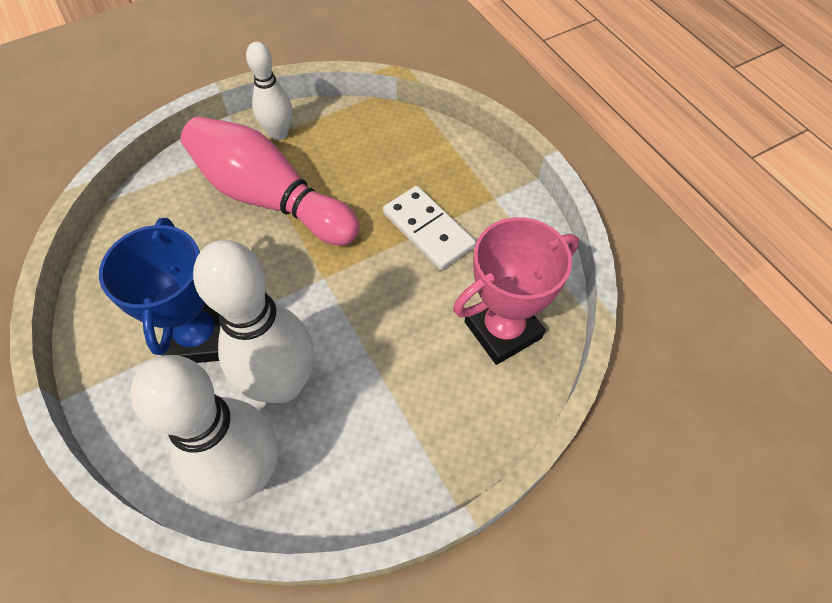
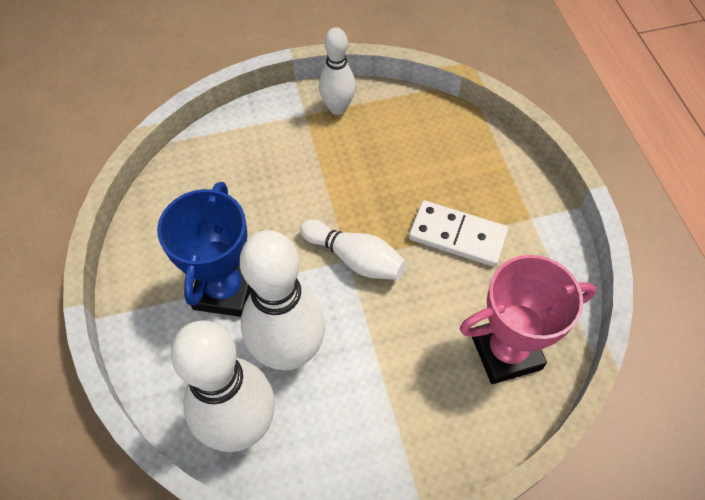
camera: 15 degrees right, 0 degrees up
pink bowling pin [181,116,360,245] -> none
white domino [383,186,476,270] -> white domino turned 45 degrees counterclockwise [409,201,508,267]
none -> white bowling pin [300,219,406,280]

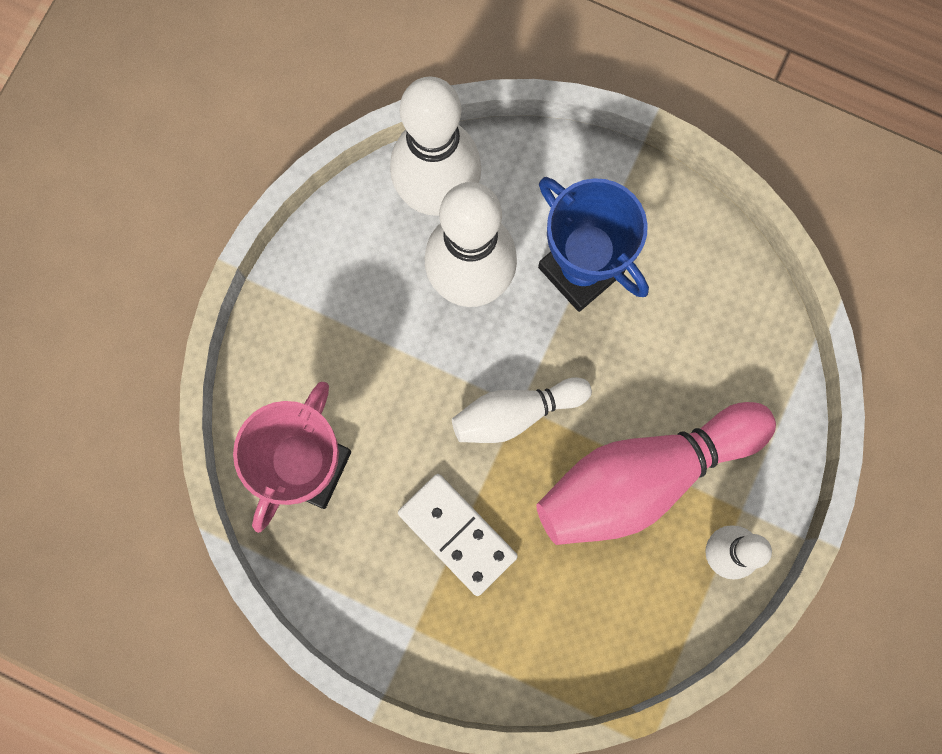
camera: 130 degrees right, 20 degrees up
white domino [409,201,508,267] -> white domino turned 75 degrees clockwise [398,474,518,596]
none -> pink bowling pin [536,402,776,545]

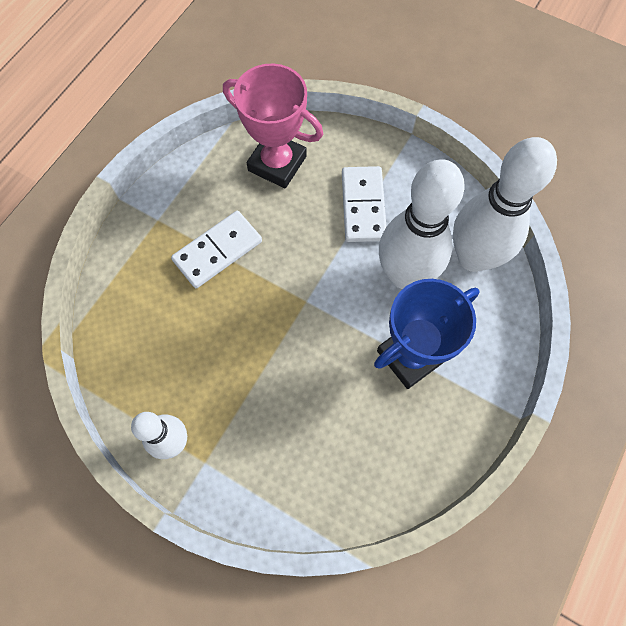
camera: 95 degrees right, 10 degrees down
white bowling pin [452,378,592,443] -> none
pink bowling pin [536,402,776,545] -> none
none -> white domino [342,166,387,242]

